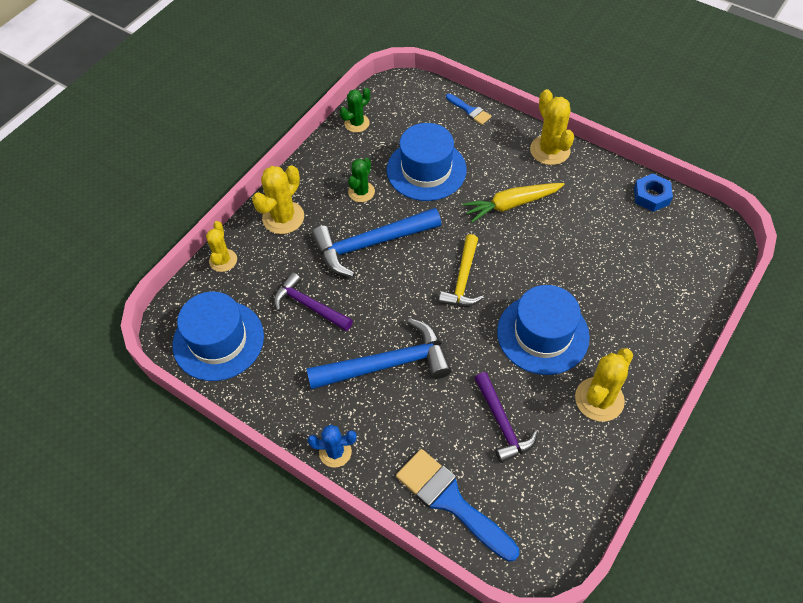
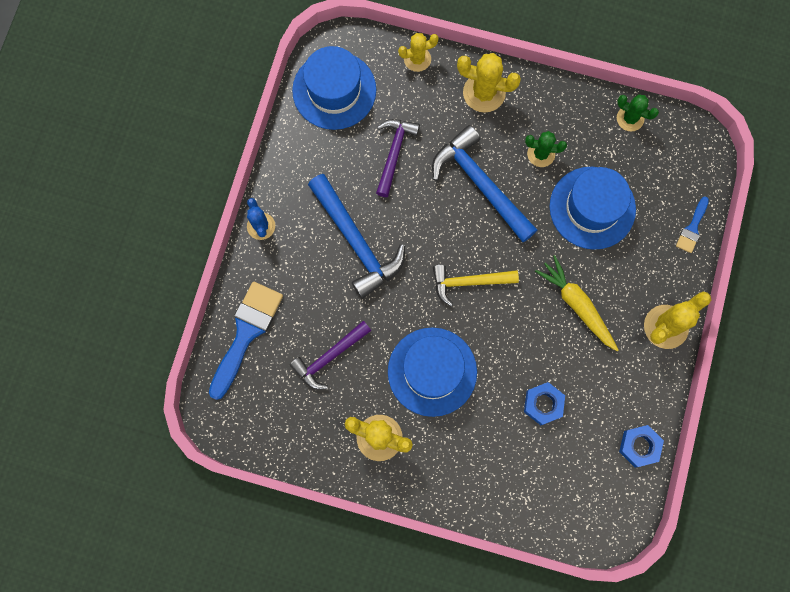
camera: 70 degrees right, 20 degrees up
none -> blue nut [524,382,565,425]

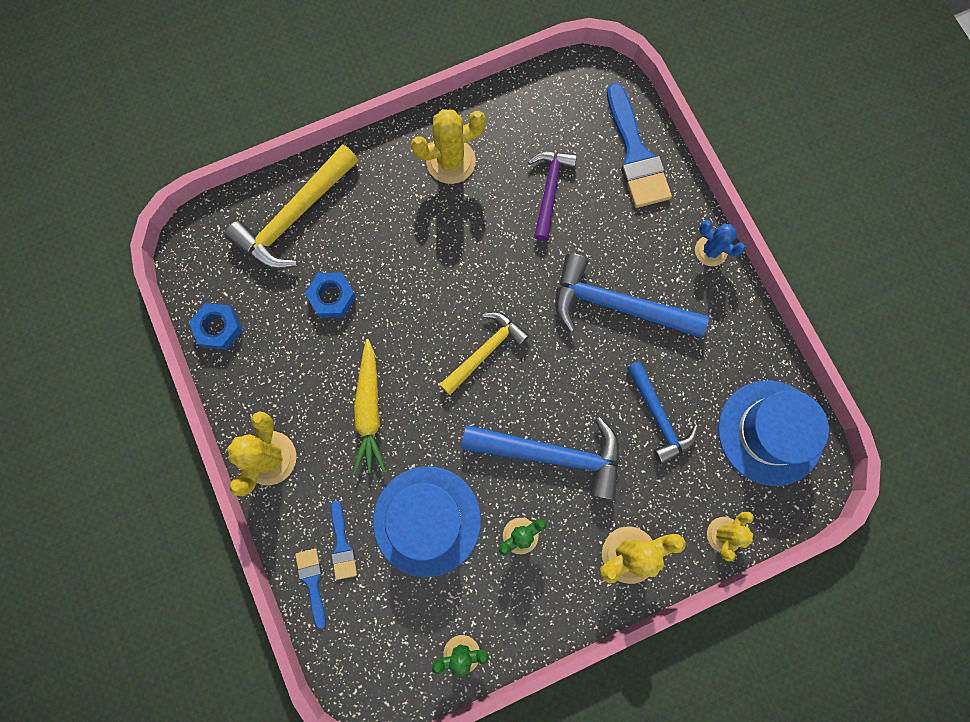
camera: 140 degrees right, 0 degrees up
purple hammer [376,119,420,197] -> blue hammer [627,361,698,464]
blue hat [388,327,477,417] -> none
yellow carrot [535,255,618,351] -> yellow carrot turned 75 degrees clockwise [353,339,386,474]
none -> yellow hammer [225,144,358,270]
none -> blue brush [331,501,357,580]

